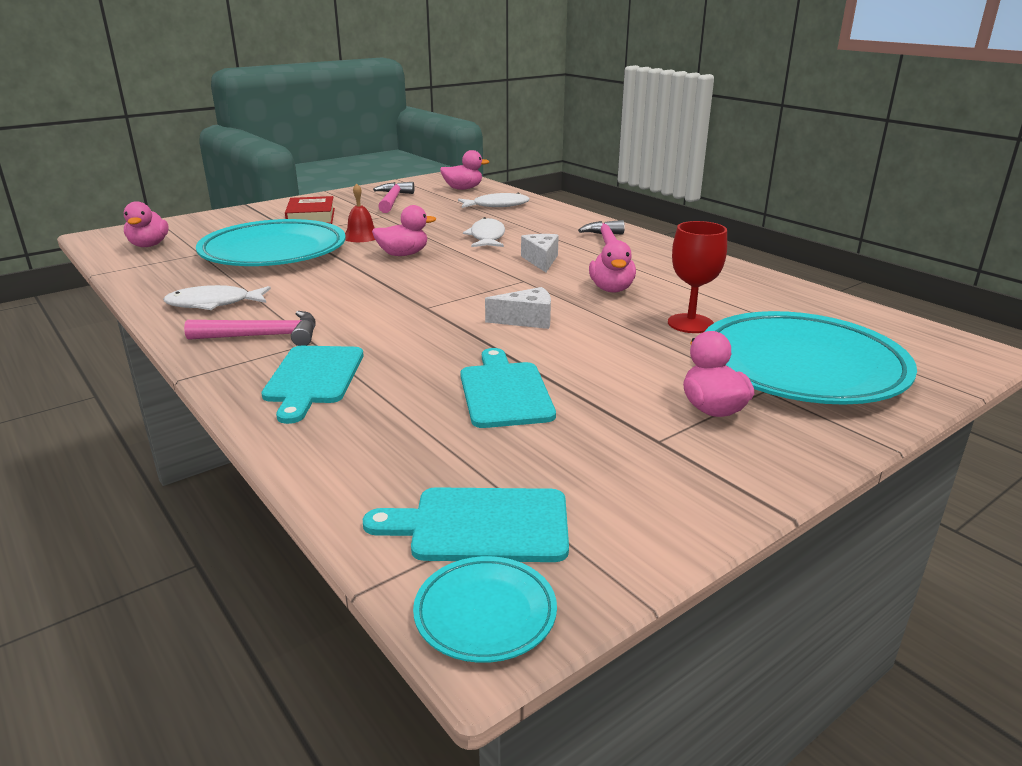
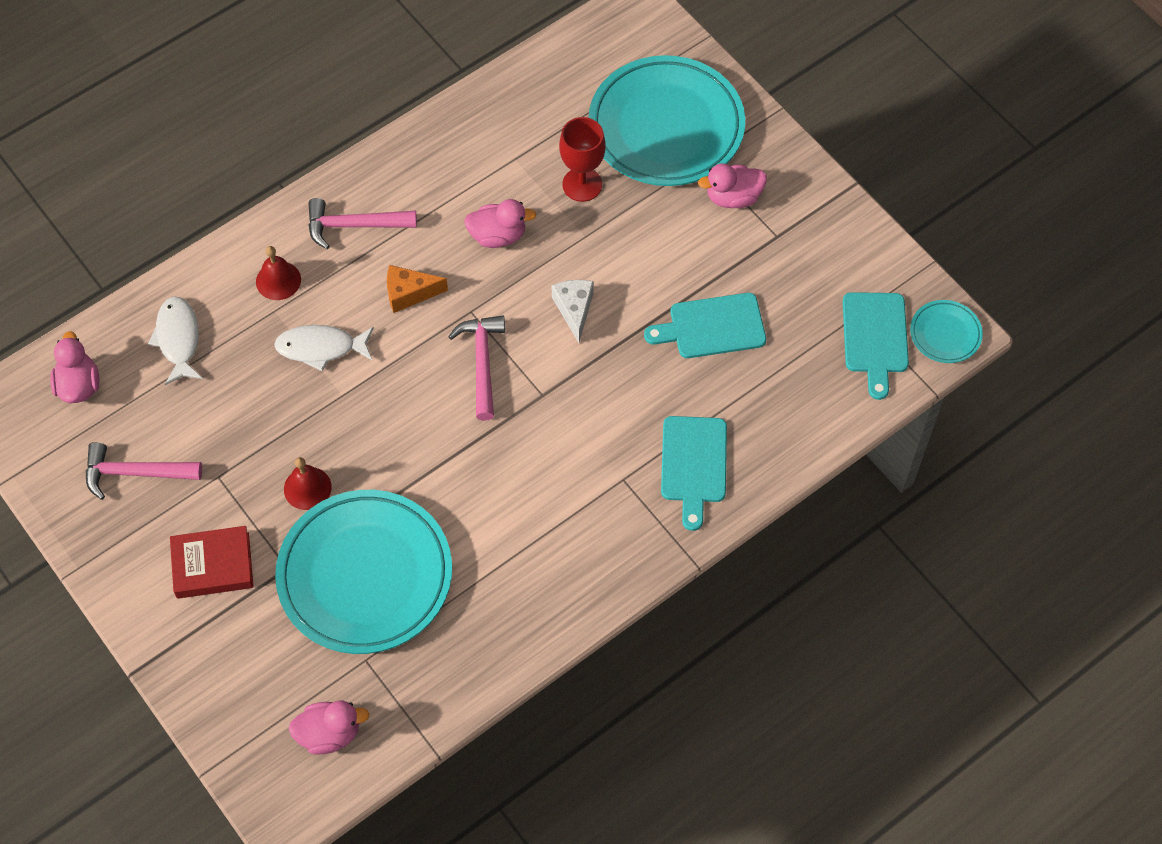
camera: 90 degrees left, 35 degrees up
white fish [163,285,271,310] -> none
pink hammer [184,311,316,346] -> pink hammer moved to [448,316,505,421]
turquoise cutting board [261,346,363,424] -> turquoise cutting board turned 90 degrees clockwise [661,416,727,531]
pink duck [372,205,436,256] -> none
white cheese [521,234,559,272] -> orange cheese [387,265,448,313]
none -> red bell [256,246,301,300]

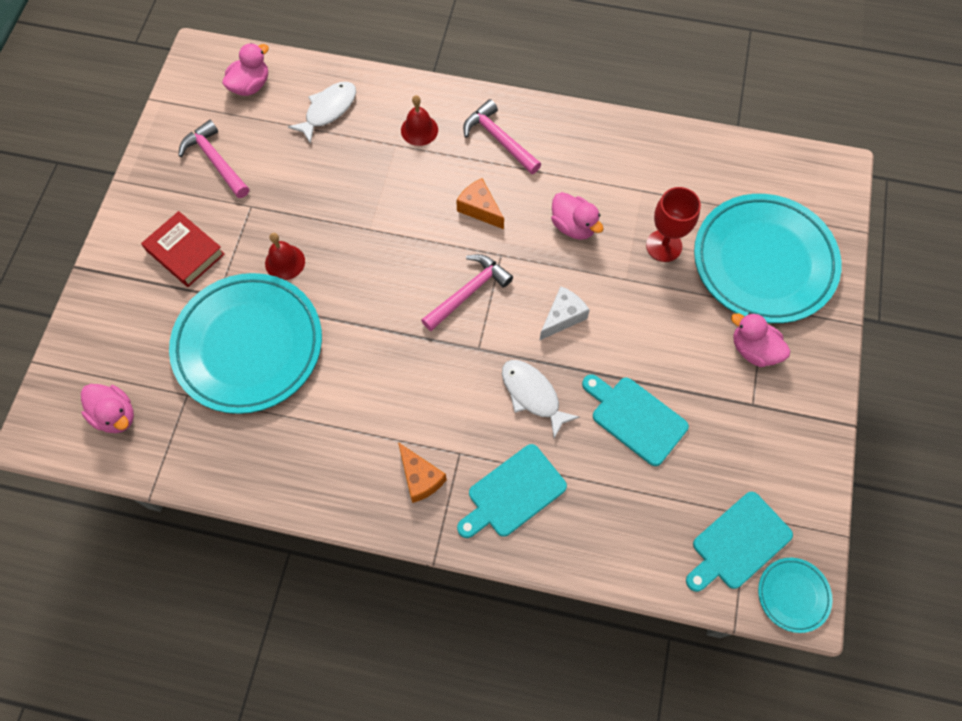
camera: 50 degrees right, 5 degrees up
white fish [274,325,374,371] -> white fish moved to [502,360,580,439]
none -> orange cheese [398,442,447,503]

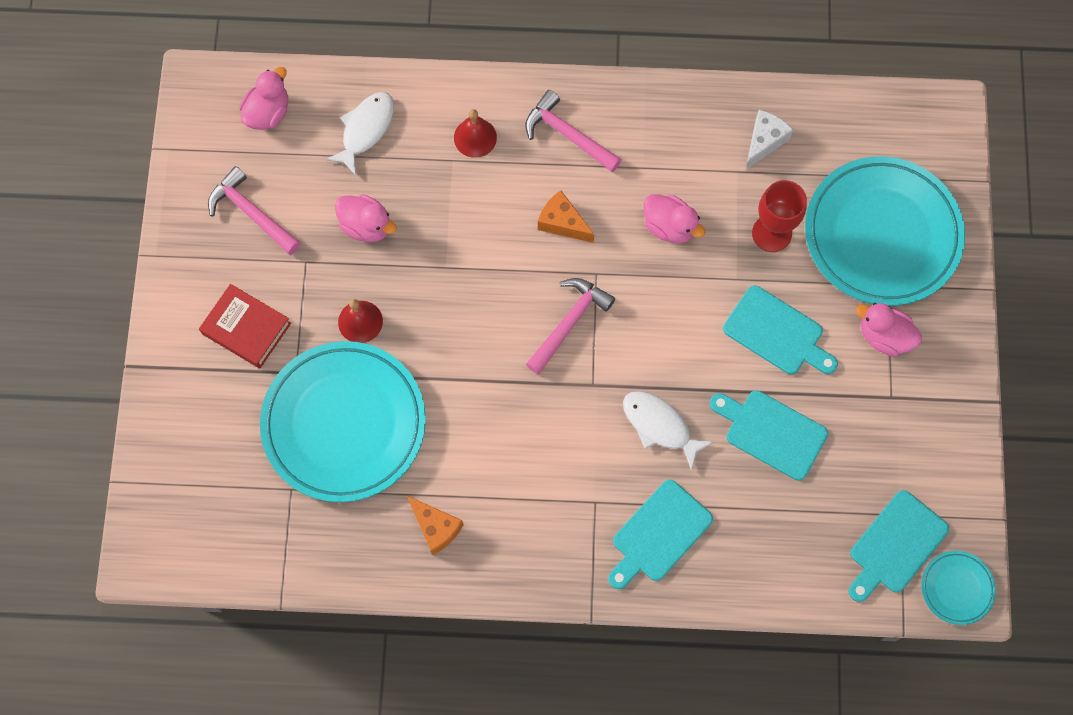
camera: 10 degrees left, 5 degrees up
pink duck [81,384,134,433] -> pink duck moved to [335,194,397,242]
orange cheese [398,442,447,503] -> orange cheese moved to [407,496,464,555]
white cheese [539,286,590,341] -> white cheese moved to [746,110,793,169]
none -> turquoise cutting board [723,285,838,374]

